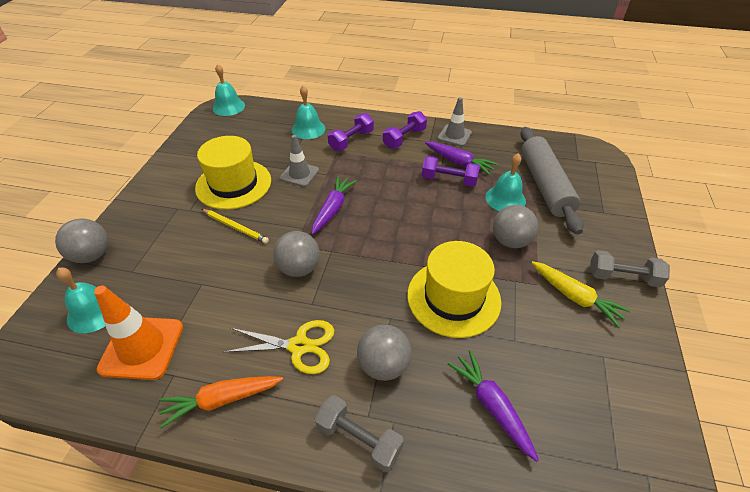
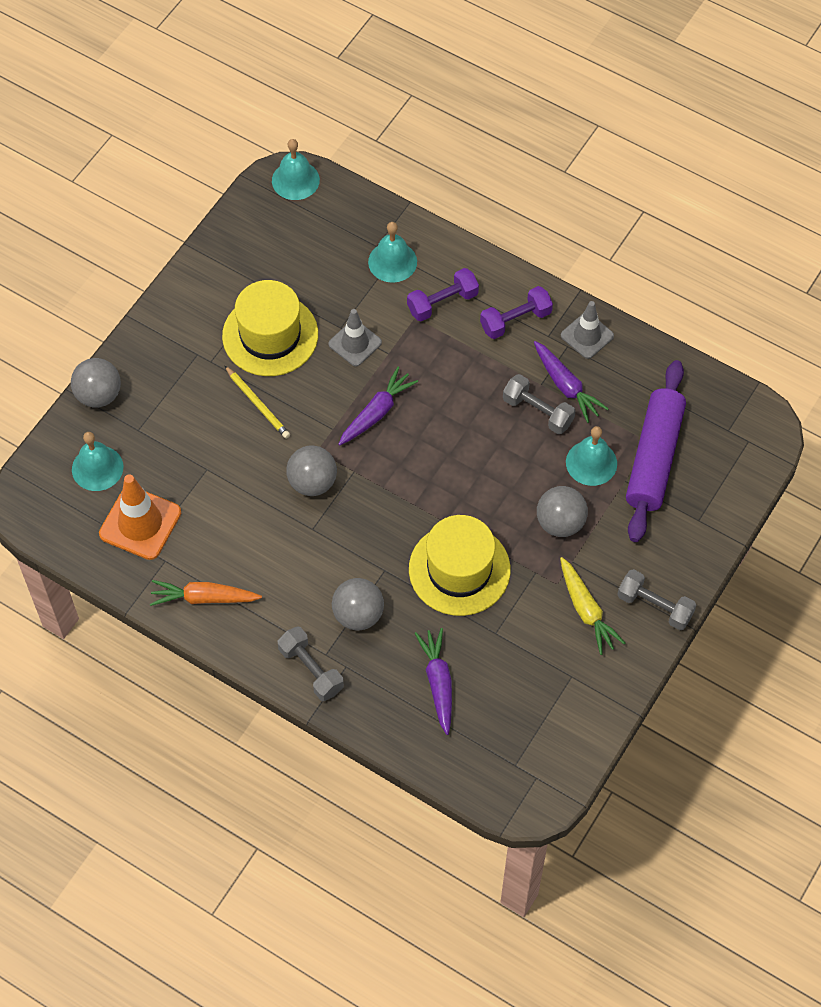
camera: 20 degrees right, 15 degrees up
yellow scissors [224,320,334,374] -> none
purple dumbbell [422,156,480,187] -> grey dumbbell [503,374,575,434]
grey rolling pin [521,127,584,235] -> purple rolling pin [626,360,686,542]

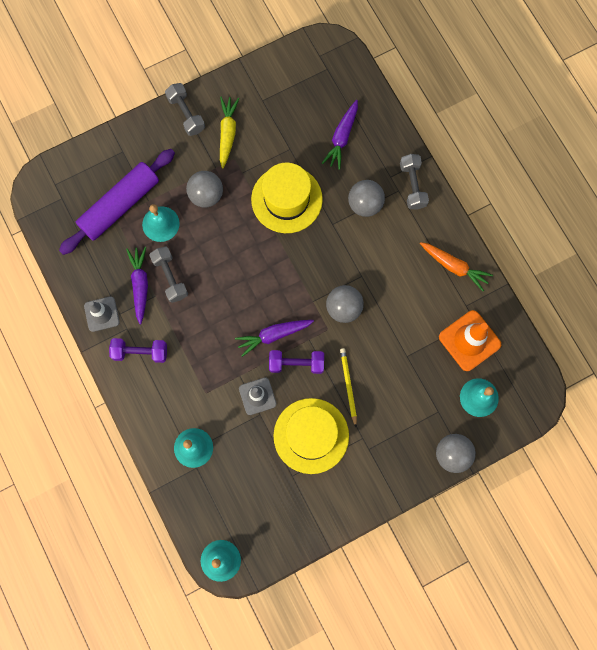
camera: 150 degrees left, 15 degrees up
purple dumbbell [407,268,479,321] -> purple dumbbell moved to [269,350,324,374]

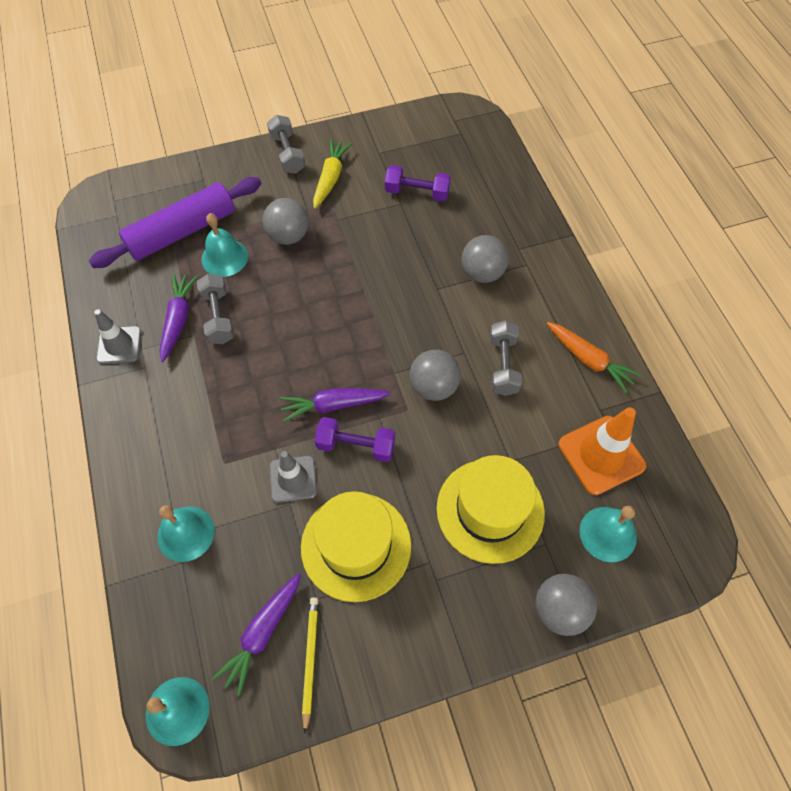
camera: 10 degrees right, 15 degrees down
purple dumbbell [109,338,167,363] -> purple dumbbell moved to [385,165,451,202]
yellow hat [251,163,323,233] -> yellow hat moved to [437,455,545,564]
purple carrot [322,100,358,170] -> purple carrot moved to [212,573,301,696]
yellow pencil [340,348,357,427] -> yellow pencil moved to [302,597,318,733]
grey dumbbell [400,154,429,210] -> grey dumbbell moved to [490,320,522,396]

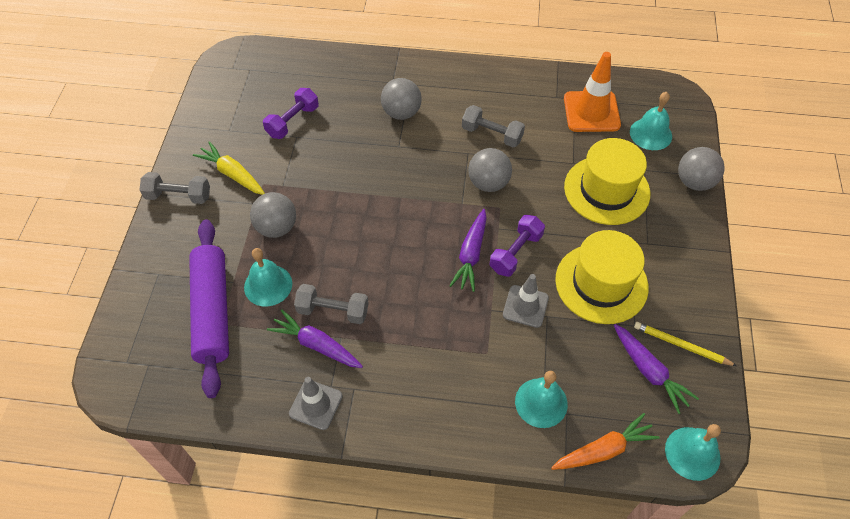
camera: 65 degrees left, 5 degrees down
orange carrot [547,322,641,393] -> orange carrot moved to [551,413,660,470]

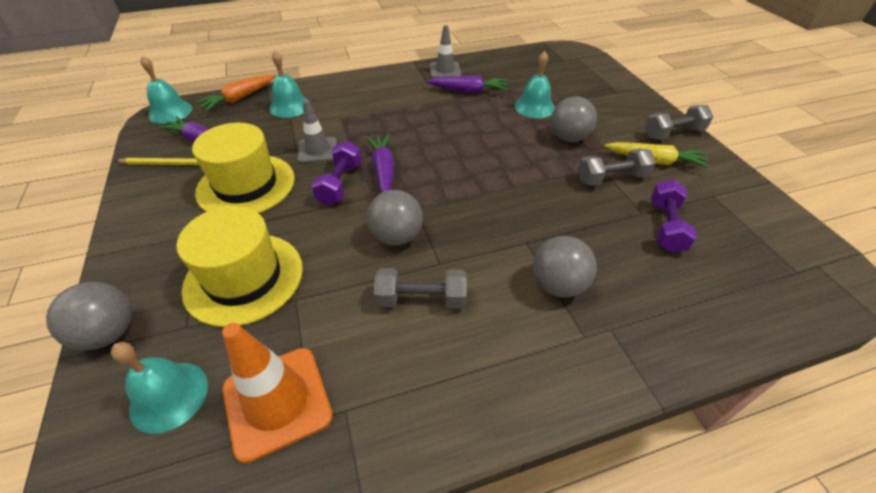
camera: 155 degrees right, 10 degrees down
purple rolling pin [189,220,229,398] -> none
grey dumbbell [294,284,369,324] -> grey dumbbell moved to [578,148,655,186]

